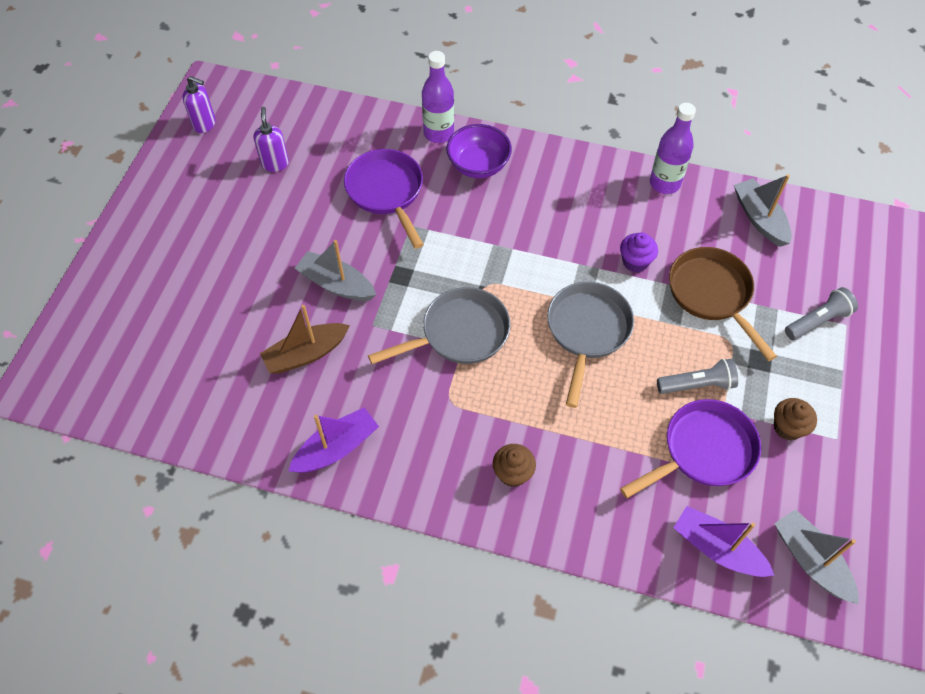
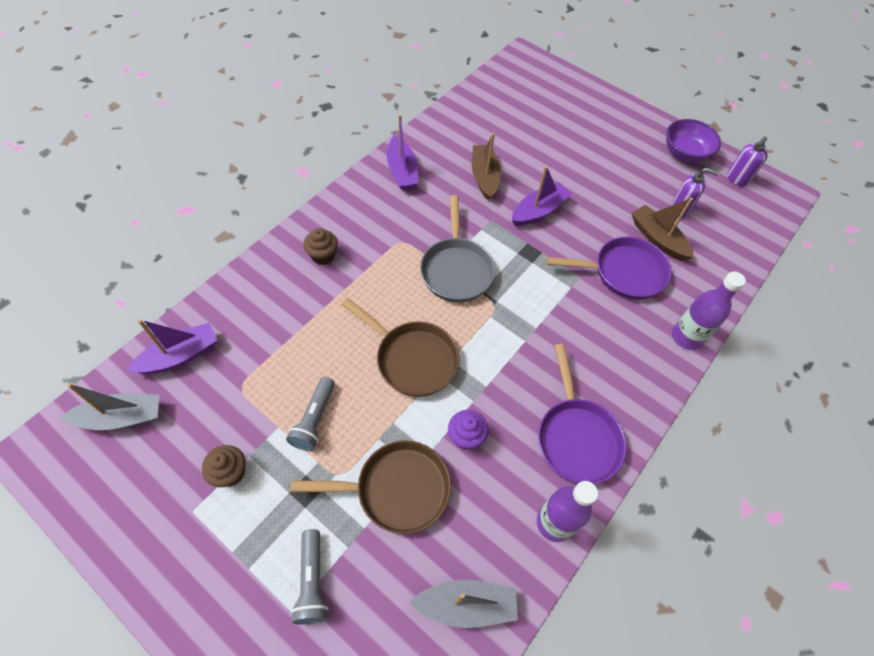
camera: 110 degrees right, 0 degrees up
grey boat [295,240,376,301] -> purple boat [512,166,572,226]
purple bowl [446,124,512,178] -> purple bowl moved to [666,119,721,163]
grey pan [547,282,634,408] -> brown pan [341,298,460,397]
purple pan [620,399,761,498] -> purple pan moved to [538,344,626,484]
none -> brown boat [632,198,694,261]

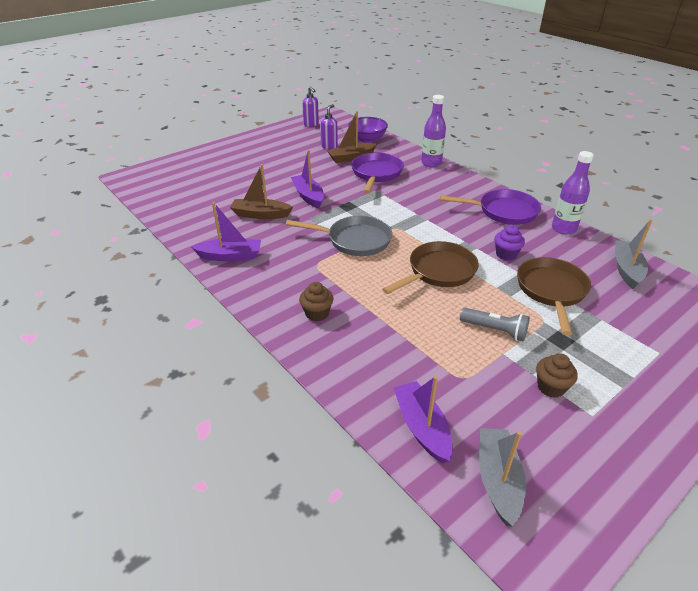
camera: 75 degrees left, 20 degrees down
grey flashlight [291,529,329,624] -> none
purple bowl [666,119,721,163] -> purple bowl moved to [348,117,388,143]

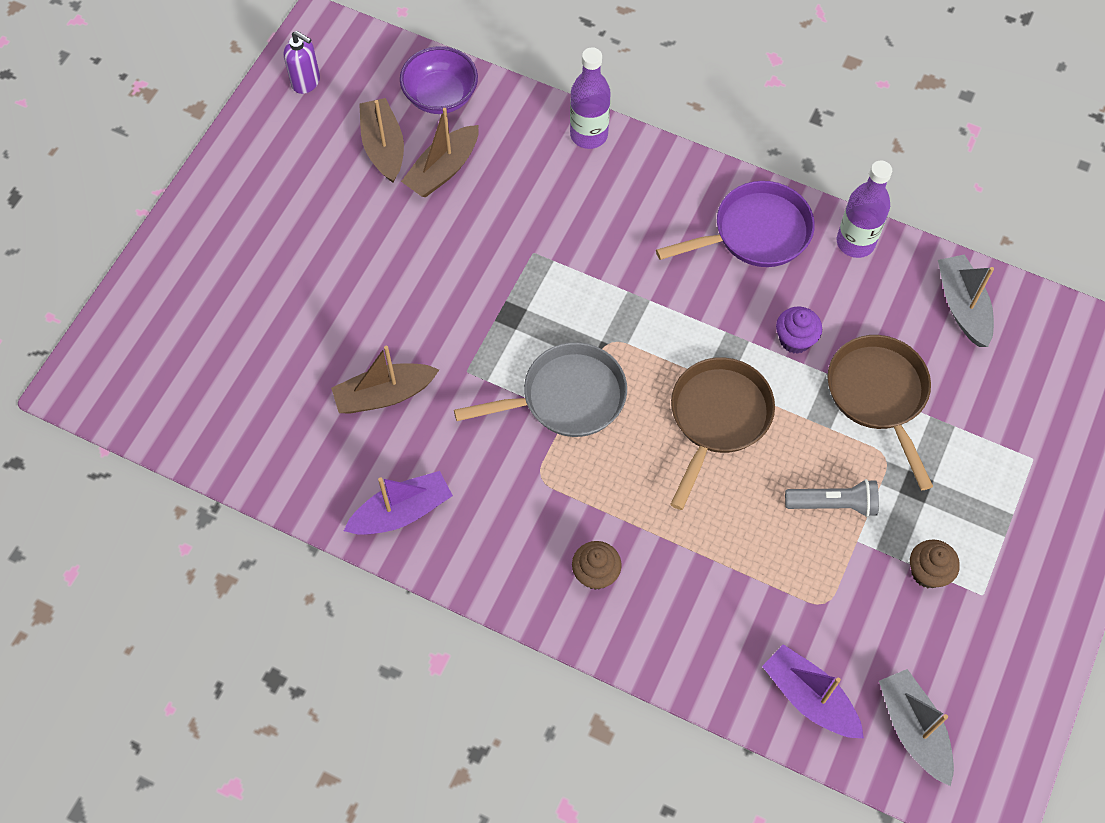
camera: 25 degrees left, 25 degrees up
purple boat [291,150,324,208] -> none
purple soap dispenser [320,104,338,149] -> brown boat [359,98,404,183]
purple pan [351,153,404,194] -> none

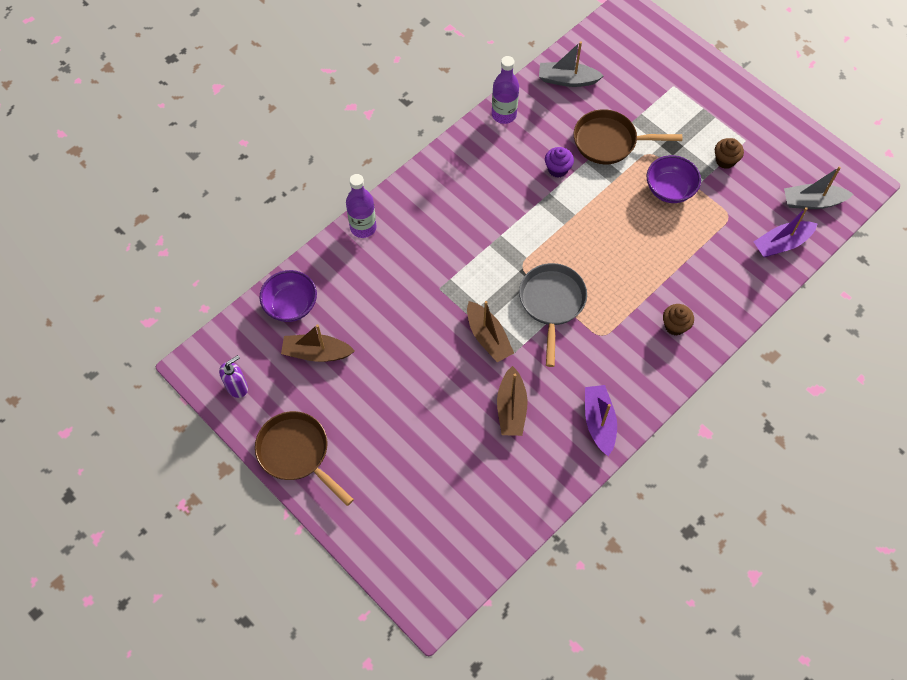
camera: 70 degrees left, 0 degrees up
brown boat [401,108,479,197] -> brown boat moved to [467,301,514,362]
purple pan [656,181,815,267] -> none
brown pan [670,357,775,510] -> brown pan moved to [255,411,354,506]
grey flashlight [785,479,879,517] -> purple bowl [646,155,701,203]

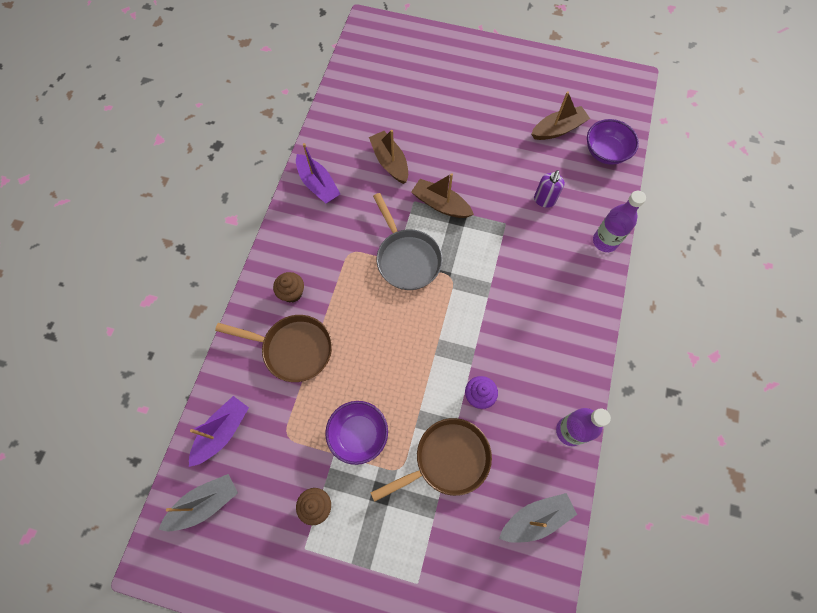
camera: 150 degrees right, 5 degrees up
purple soap dispenser [219,355,248,398] -> purple soap dispenser moved to [534,170,565,208]
brown pan [255,411,354,506] -> brown pan moved to [215,315,332,382]

